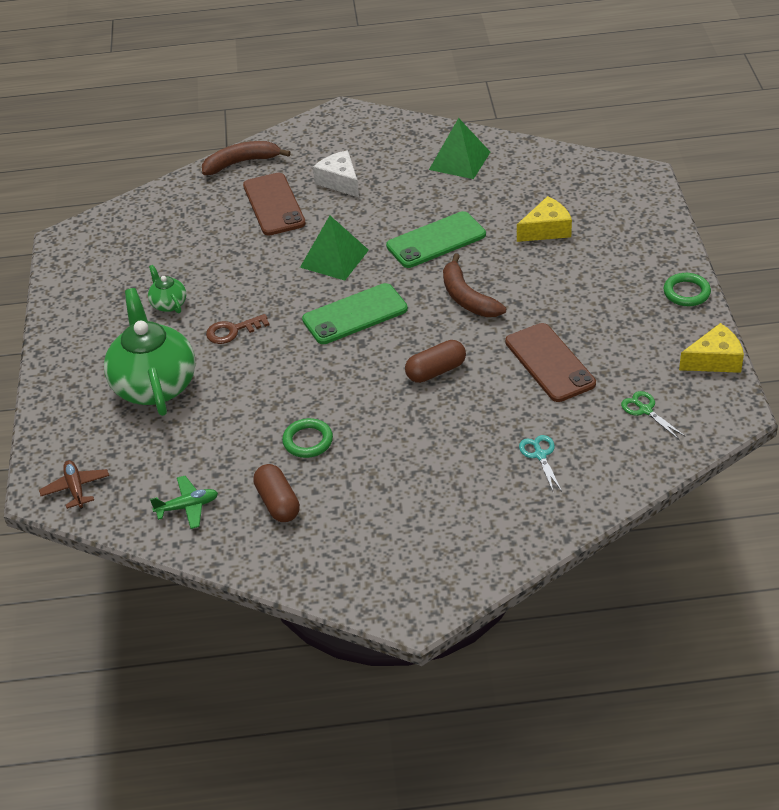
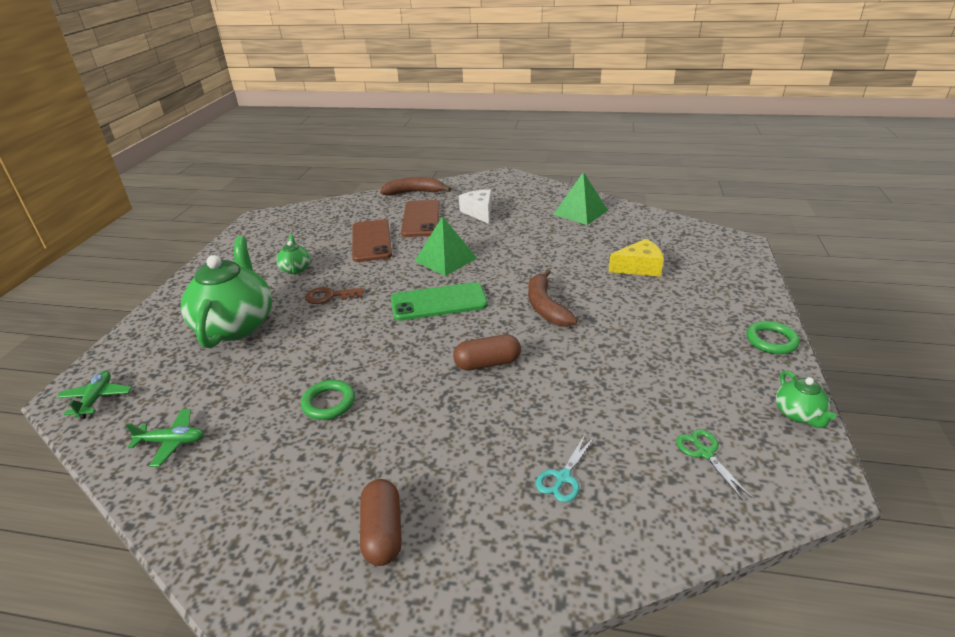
camera: 15 degrees right, 10 degrees down
brown plane [39,460,109,509] -> green plane [56,370,132,419]
brown capsule [253,464,300,522] -> brown capsule moved to [360,479,402,566]
green phone [386,211,486,268] -> none
brown phone [505,323,596,402] -> brown phone moved to [352,219,392,262]
turquoise scissors [519,435,562,491] -> turquoise scissors turned 150 degrees counterclockwise [536,435,594,503]
yellow cheese [679,323,744,373] -> green teapot [776,370,836,428]

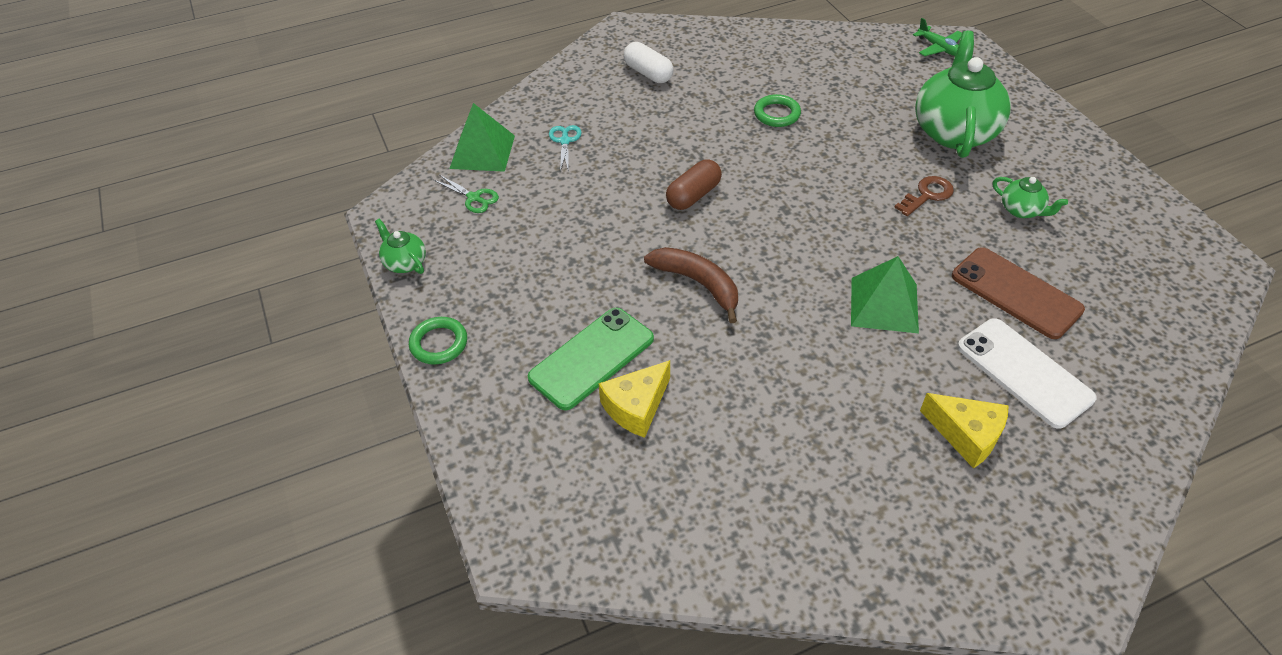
camera: 145 degrees right, 15 degrees up
green plane [126,409,204,467] -> none
green teapot [181,236,272,348] -> green teapot turned 135 degrees counterclockwise [915,30,1011,158]
brown capsule [360,479,402,566] -> white capsule [623,42,673,83]
brown banana [380,177,451,195] -> none
green phone [391,282,488,321] -> green phone moved to [528,308,654,410]
brown phone [401,200,440,237] -> white phone [957,318,1097,429]
white cheese [459,189,492,224] -> yellow cheese [920,393,1009,469]
green pyramid [553,172,608,225] -> green pyramid moved to [449,103,515,172]

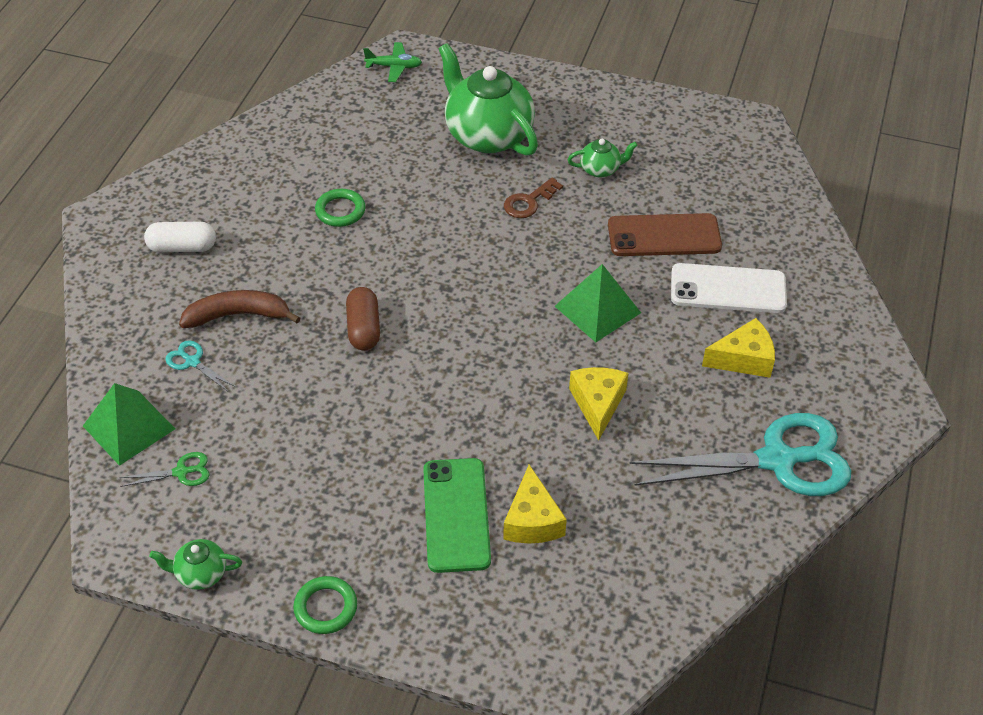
camera: 50 degrees left, 0 degrees up
brown banana [644,247,738,323] -> brown banana moved to [179,290,300,328]
brown key [894,176,954,216] -> brown key turned 135 degrees counterclockwise [504,177,563,218]
none -> yellow cheese [569,367,628,441]
none -> turquoise scissors [630,413,851,496]

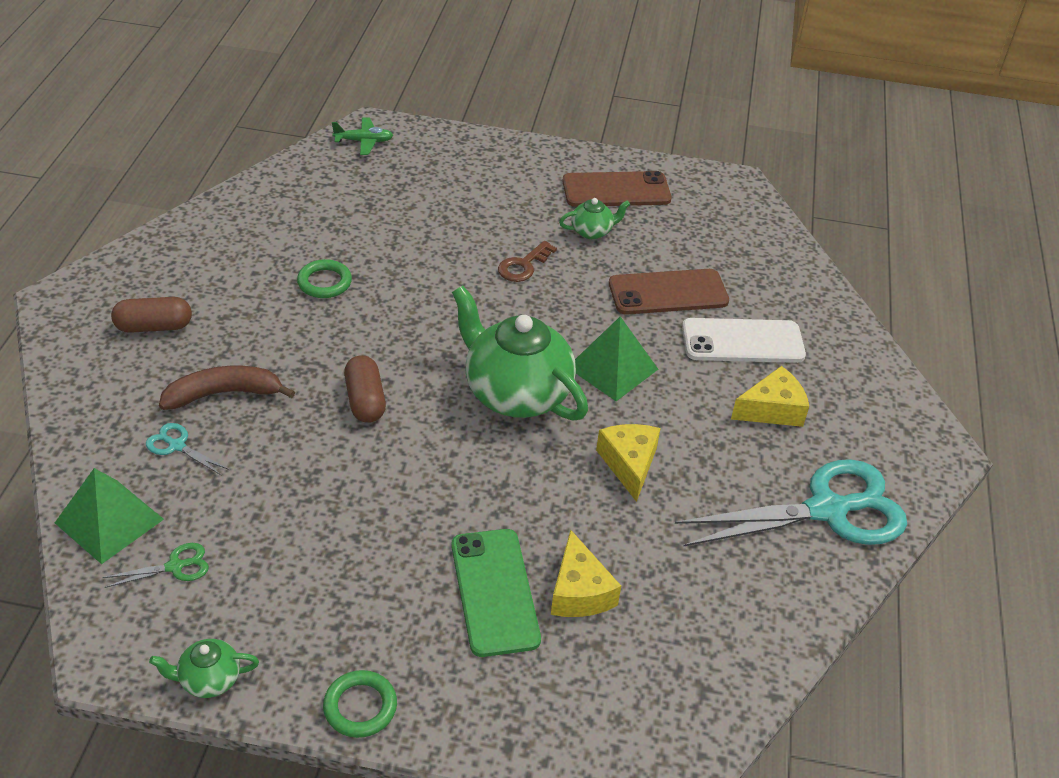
camera: 10 degrees left, 5 degrees down
white capsule [144,222,216,252] -> brown capsule [111,297,192,333]
green teapot [438,43,538,156] -> green teapot moved to [452,286,588,421]
none -> brown phone [562,171,671,207]

